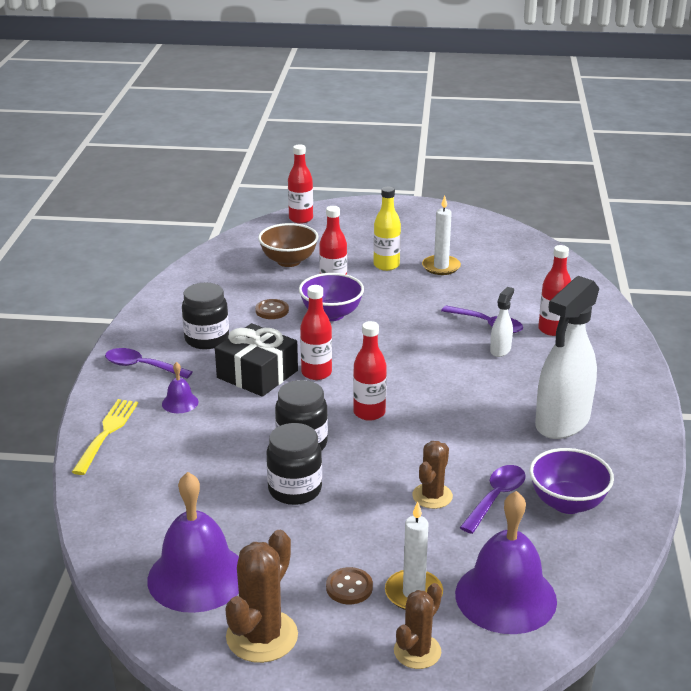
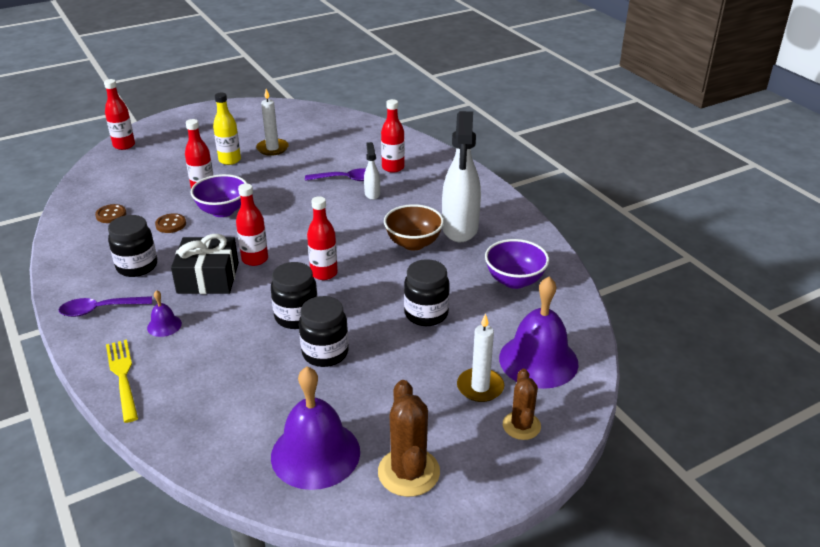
camera: 35 degrees left, 5 degrees up
brown bowl [258,223,319,267] -> brown bowl moved to [384,204,444,250]
brown button [326,567,373,604] -> brown button moved to [95,204,126,223]
brown cactus [412,441,453,509] -> black jar [404,259,450,326]
purple spoon [460,465,526,534] -> none

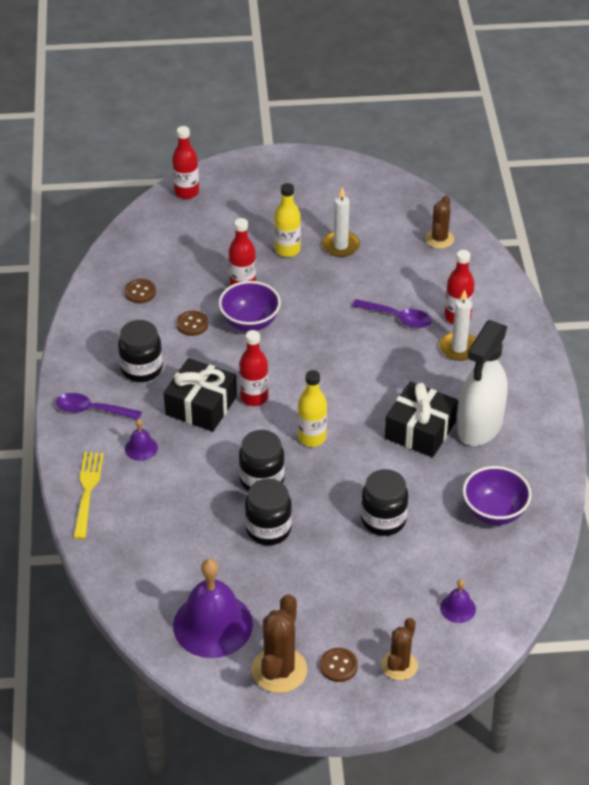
camera: 25 degrees right, 10 degrees up
red bottle [307,196,338,280] -> yellow bottle [298,370,327,447]
white spray bottle [364,142,380,200] -> none
brown bowl [384,204,444,250] -> black gift [385,381,458,457]
white candle [457,313,504,402] -> white candle moved to [439,290,476,361]
purple bell [499,277,578,389] -> purple bell [440,579,476,623], size x0.45
none -> brown button [320,648,358,682]
none -> brown cactus [425,196,454,249]

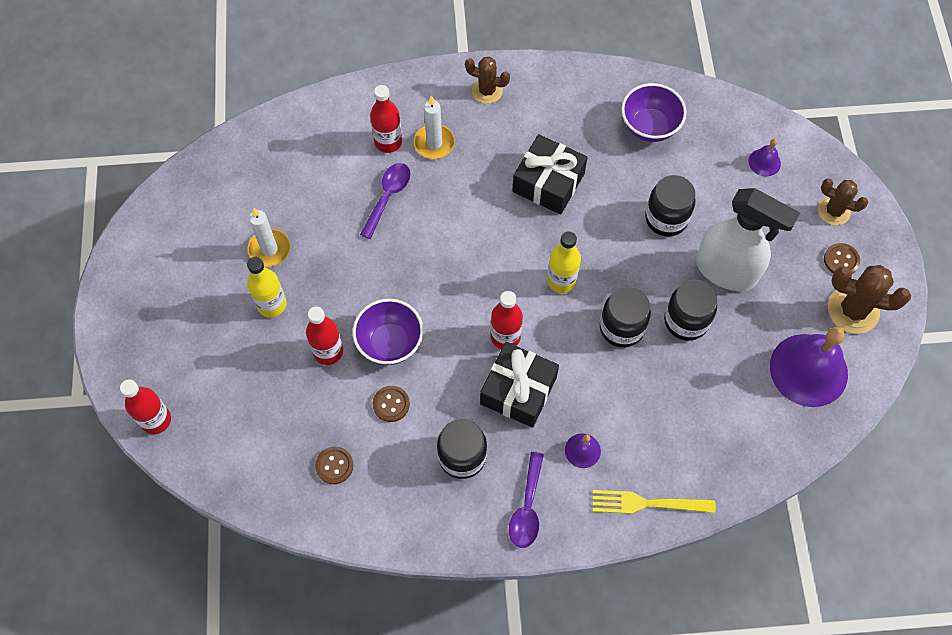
camera: 90 degrees left, 20 degrees up
brown cactus [425,196,454,249] -> brown cactus moved to [465,57,510,104]
white spray bottle [457,320,508,446] -> white spray bottle moved to [696,188,800,291]

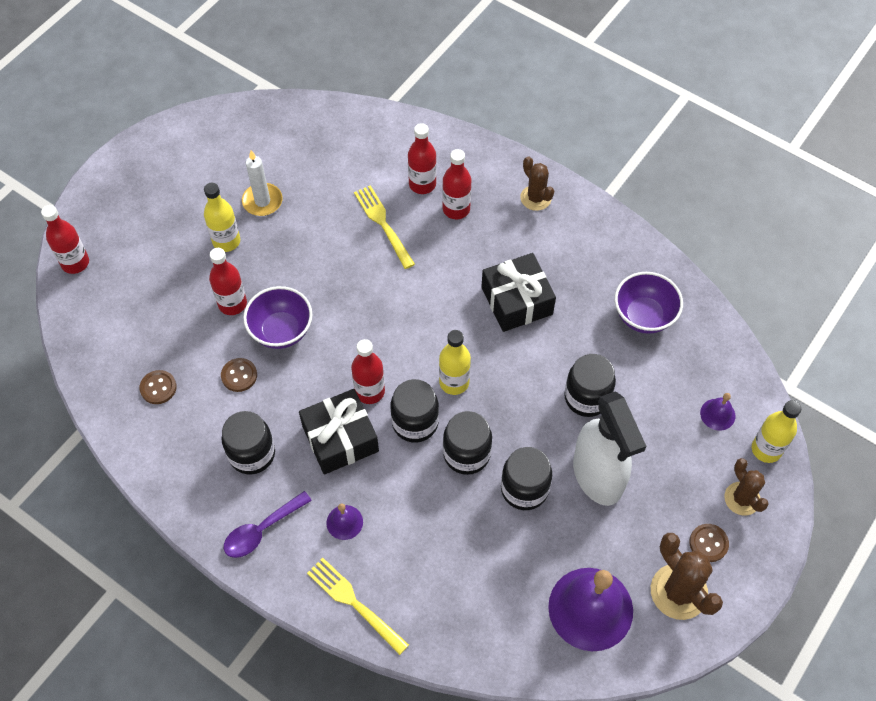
camera: 40 degrees right, 5 degrees down
purple spoon [360,163,411,239] -> yellow fork [354,185,415,269]
white candle [414,96,455,159] -> red bottle [442,149,471,219]
none -> black jar [390,379,439,443]
none -> yellow bottle [752,400,801,463]

